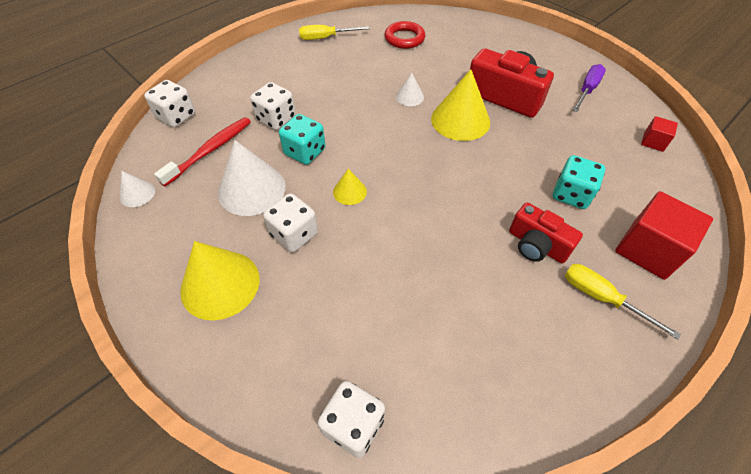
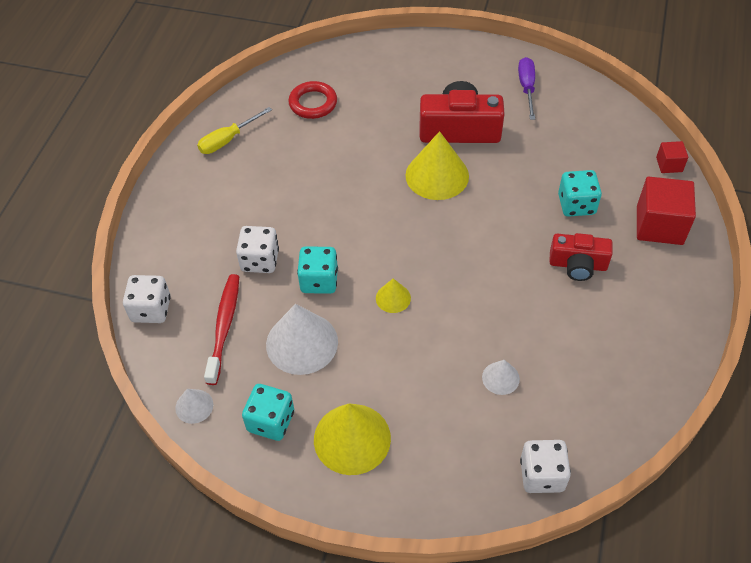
camera: 30 degrees left, 0 degrees up
white dice [263,193,318,253] -> none
white cone [396,73,424,106] -> white cone moved to [482,360,520,395]
yellow screwdriver [565,264,681,340] -> none
red cube [641,116,678,152] -> red cube moved to [656,141,688,173]
none -> turquoise dice [242,384,294,441]

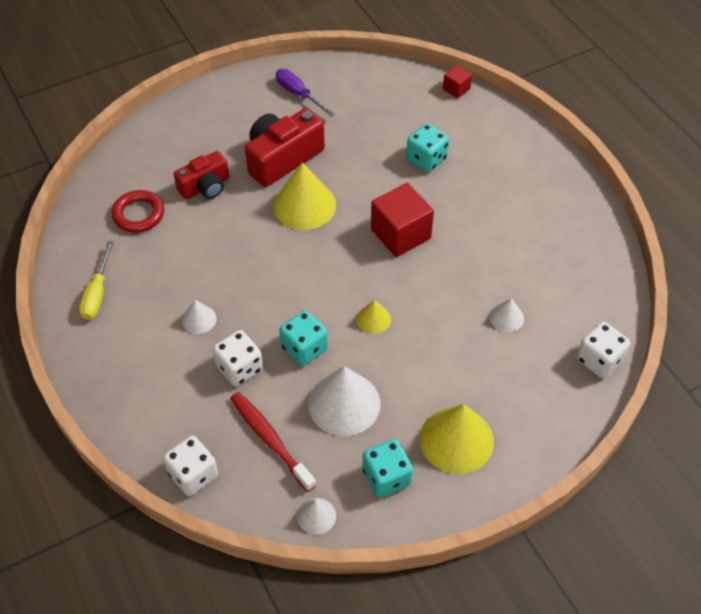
camera: 45 degrees left, 0 degrees up
red camera [549,233,613,281] -> red camera moved to [174,151,229,199]
red cube [637,177,696,245] -> red cube moved to [371,183,434,257]
none -> white cone [182,300,217,334]

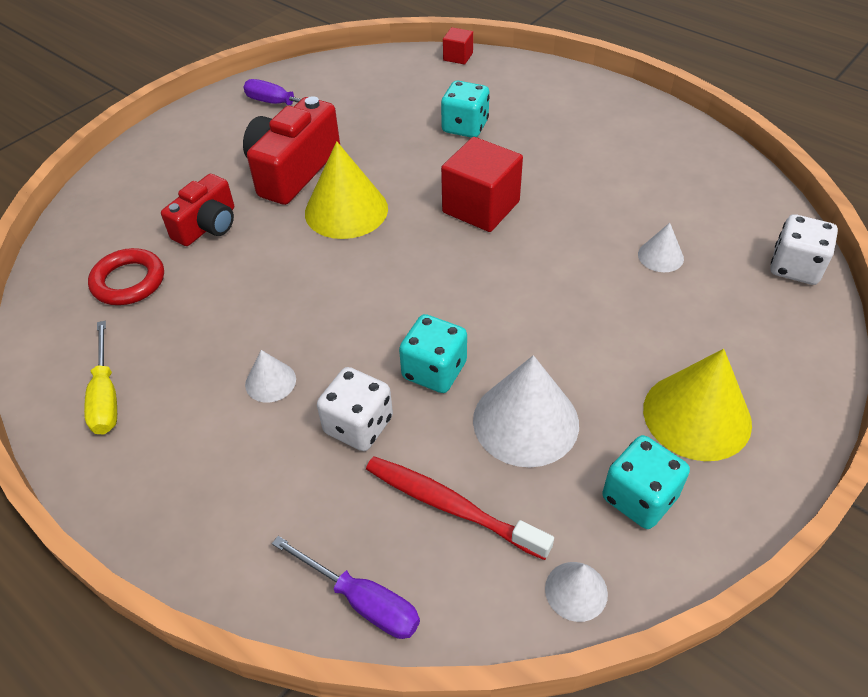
camera: 20 degrees left, 5 degrees down
white dice [163,435,218,496] -> purple screwdriver [272,536,420,639]
yellow cone [357,300,391,334] -> none

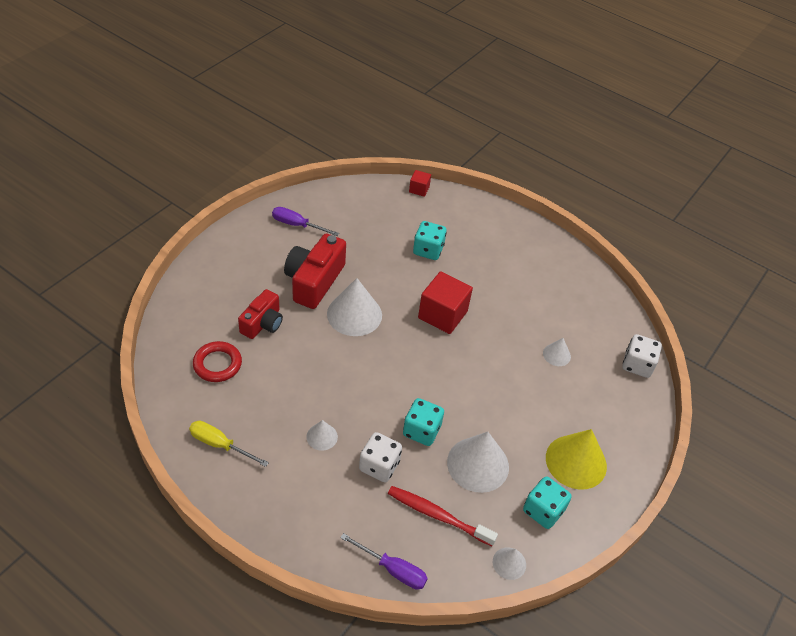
camera: 10 degrees left, 0 degrees up
yellow screwdriver [84,321,117,434] -> yellow screwdriver turned 135 degrees clockwise [189,421,269,467]
yellow cone [305,141,388,239] -> white cone [327,278,382,336]

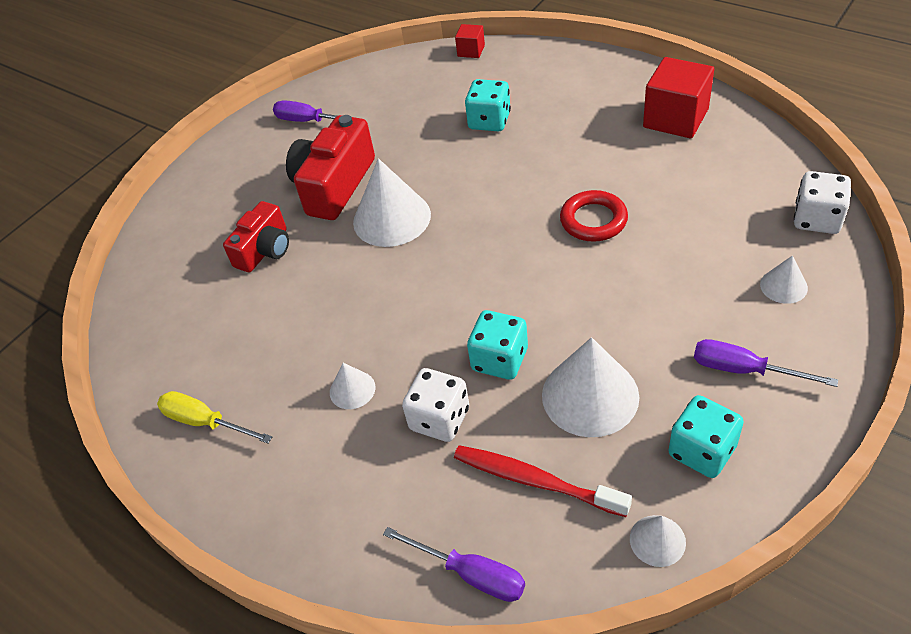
camera: 10 degrees right, 0 degrees up
red ring [193,341,242,382] -> red ring moved to [560,190,628,242]
red cube [418,271,473,334] -> red cube moved to [643,57,714,138]
white cone [543,338,571,366] -> white cone moved to [760,256,808,304]
yellow cone [546,429,607,490] -> purple screwdriver [694,339,838,387]

